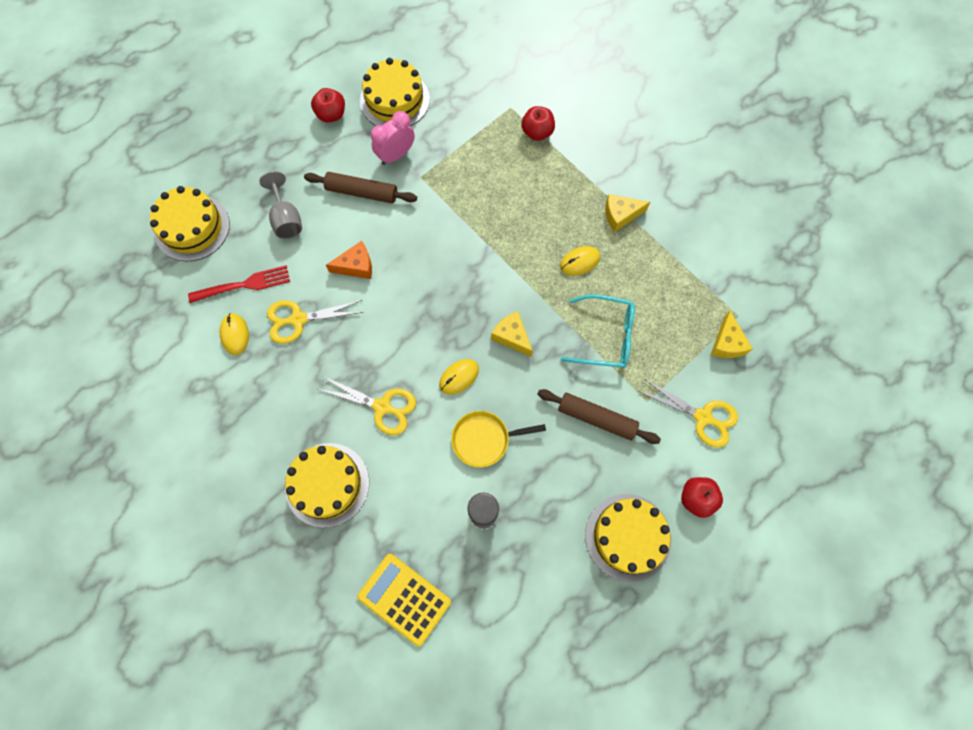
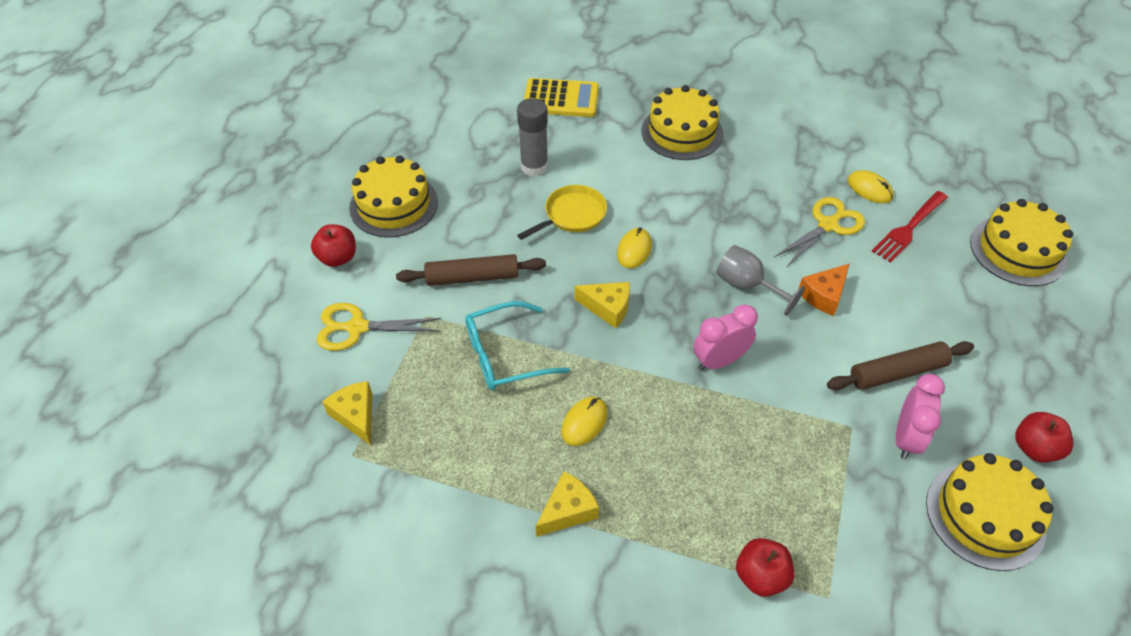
camera: 150 degrees right, 20 degrees down
grey goblet [259,171,302,239] -> grey goblet moved to [716,245,805,316]
yellow scissors [318,377,416,435] -> none
none -> pink clock [693,304,758,371]

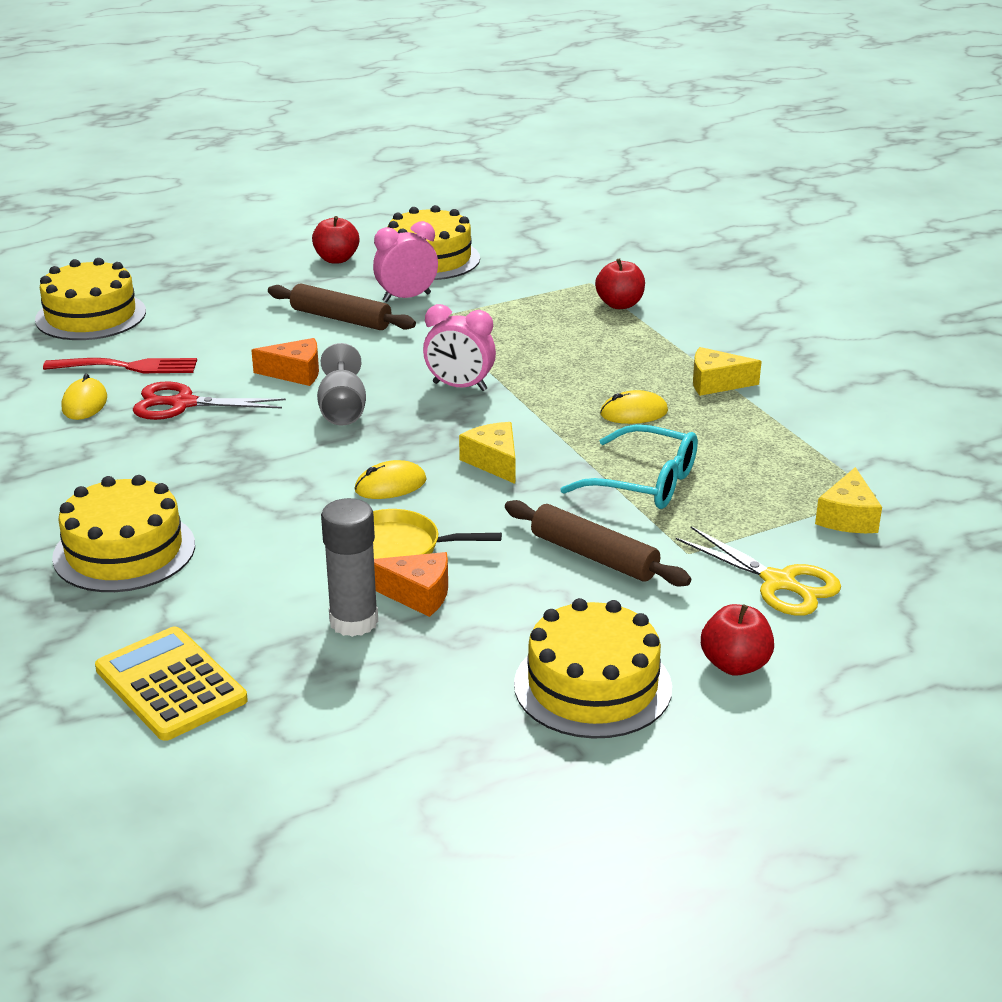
camera: 135 degrees left, 20 degrees down
yellow scissors [774,197,865,267] -> red scissors [133,382,286,420]
none -> orange cheese [374,552,448,617]

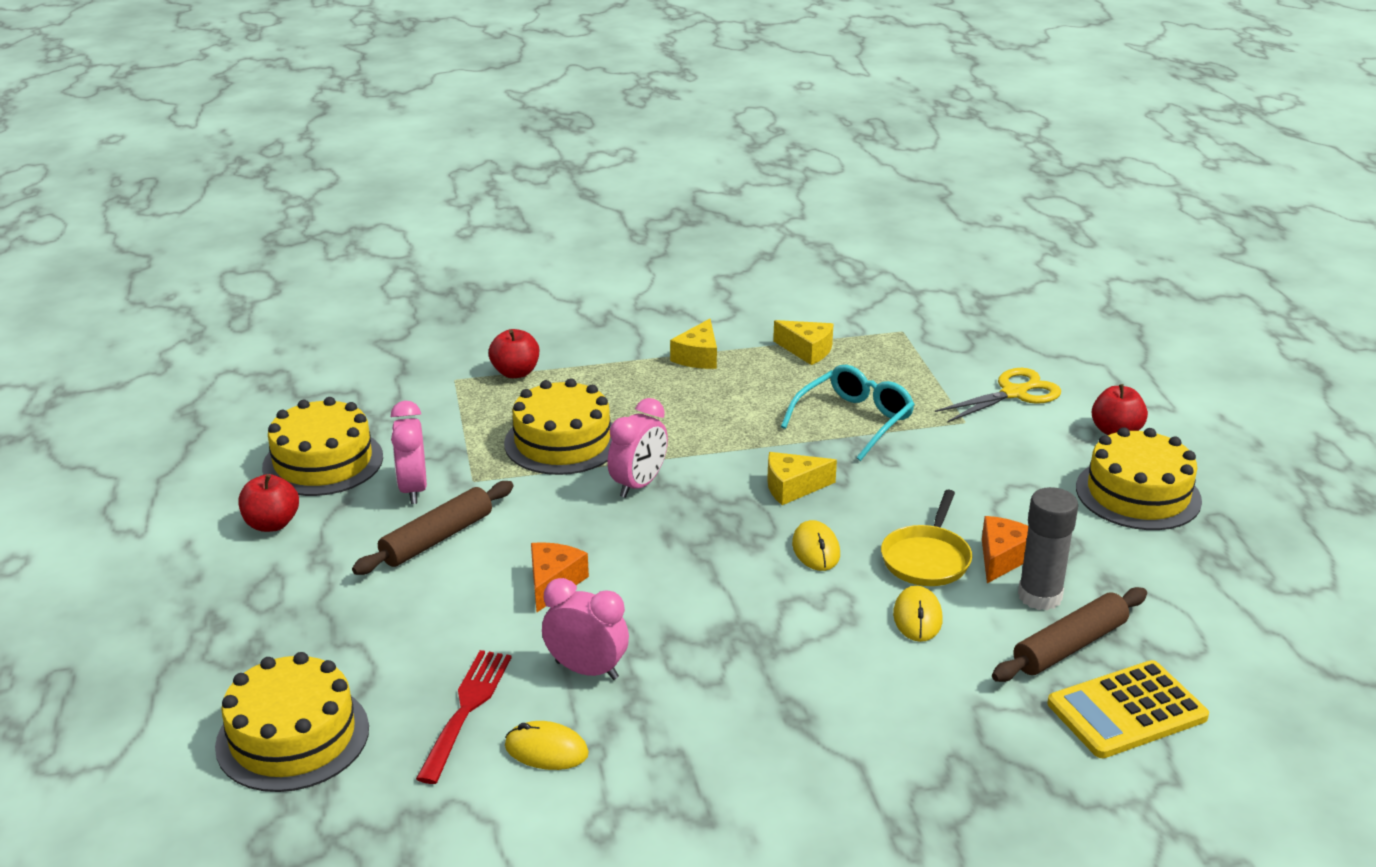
camera: 75 degrees left, 0 degrees up
yellow cake [52,475,195,592] -> yellow cake moved to [504,378,613,475]
red scissors [133,382,286,420] -> pink clock [542,578,629,680]
grey goblet [317,343,366,425] -> none
brown rolling pin [505,500,691,587] -> brown rolling pin moved to [992,587,1147,682]
yellow mouse [600,390,668,424] -> yellow mouse moved to [893,586,943,642]
yellow cheese [815,467,882,533] -> yellow cheese moved to [773,320,833,365]

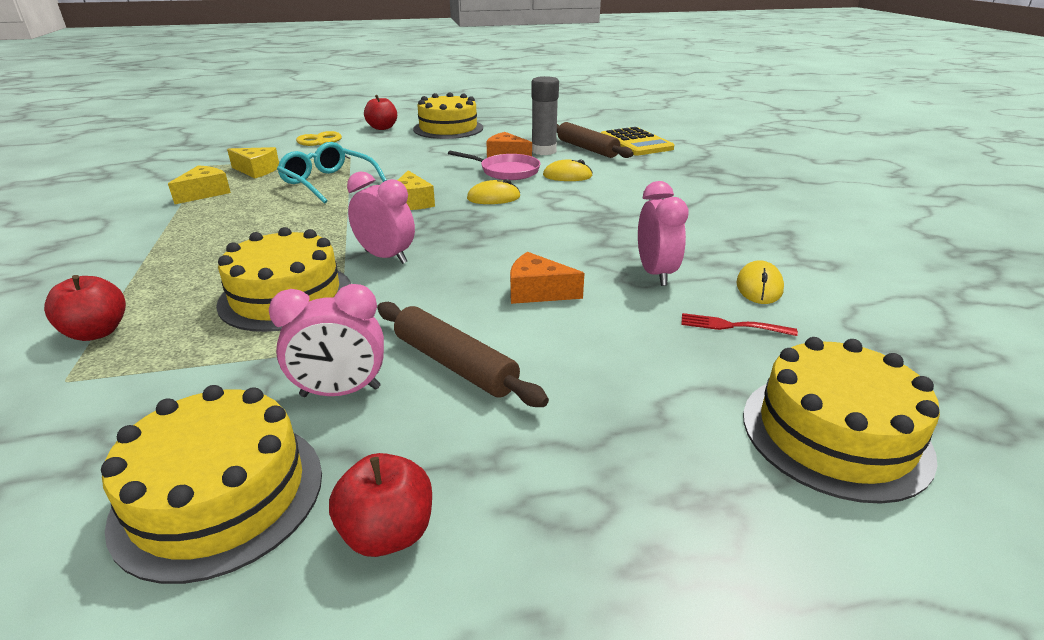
camera: 90 degrees left, 0 degrees up
red fork [416,650,512,784] -> red fork [681,313,798,336], size x0.61
pink clock [542,578,629,680] -> pink clock turned 150 degrees clockwise [638,181,689,286]
yellow cheese [670,319,717,369] -> yellow cheese moved to [227,147,279,178]
yellow pan [881,490,972,586] -> pink pan [448,151,541,180]

